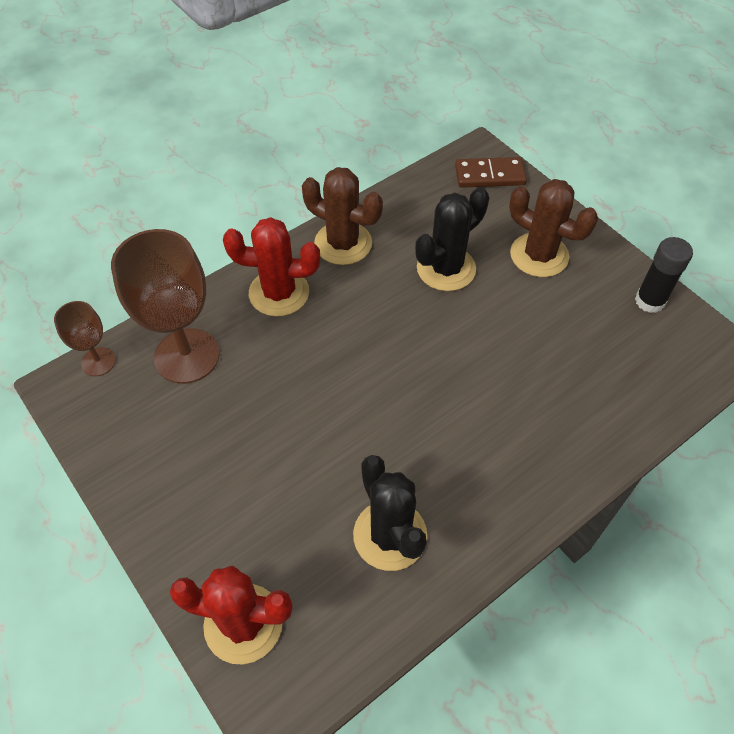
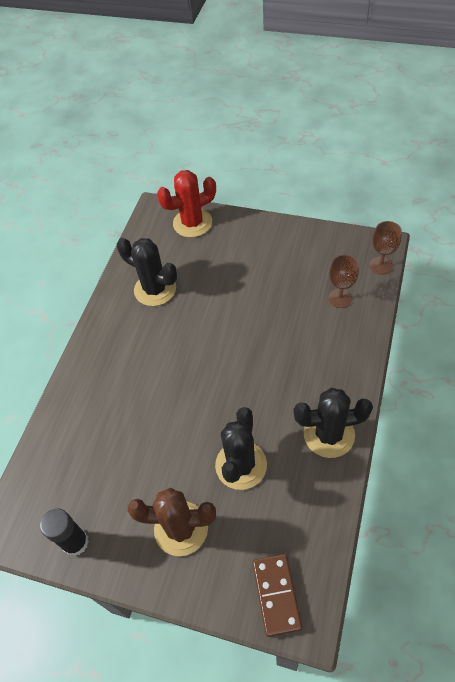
camera: 150 degrees right, 0 degrees up
brown goblet [111,229,220,384] -> brown goblet [328,255,359,308], size x0.52
red cactus [223,217,320,317] -> none
brown cactus [302,167,383,265] -> black cactus [293,388,373,458]
brown domino [455,157,527,188] -> brown domino turned 60 degrees counterclockwise [253,554,302,637]

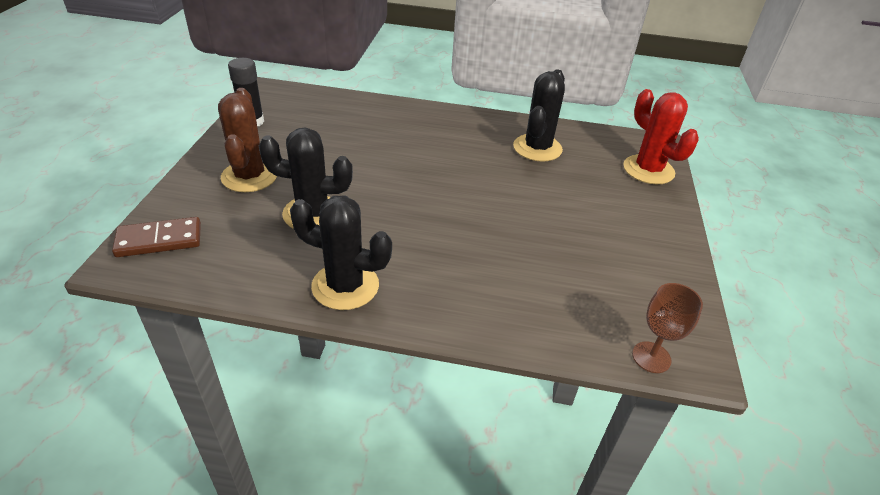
camera: 75 degrees right, 15 degrees down
black cactus [293,388,373,458] -> black cactus turned 60 degrees counterclockwise [290,196,392,310]
brown goblet [328,255,359,308] -> none

